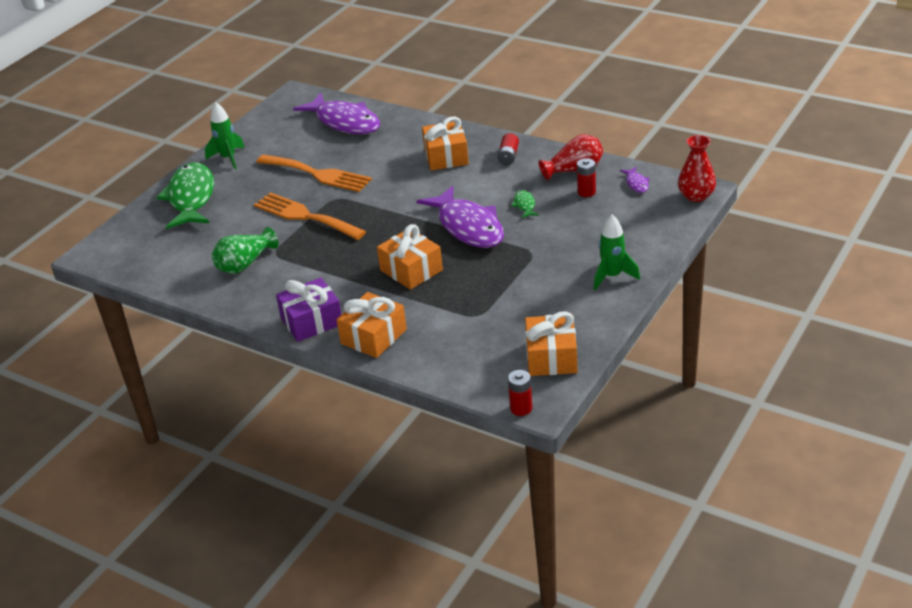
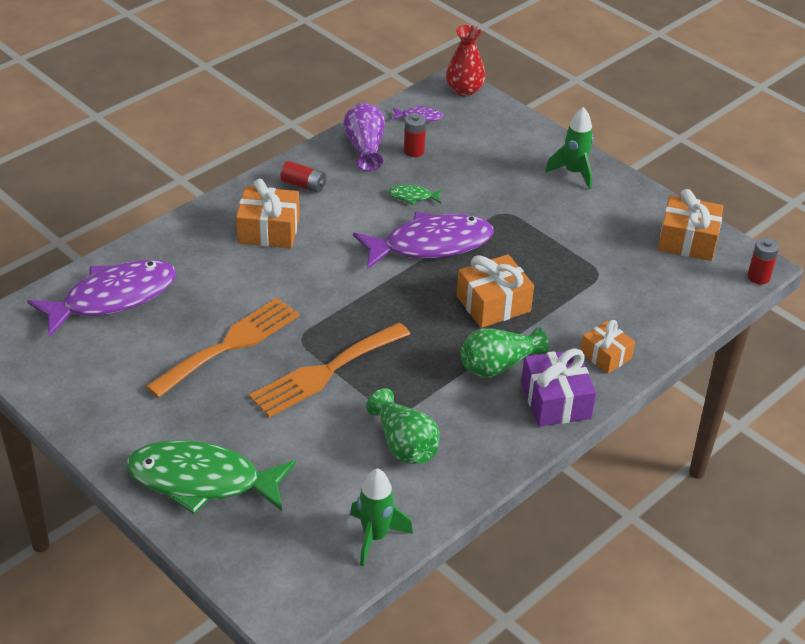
camera: 80 degrees left, 5 degrees up
green rocket [205,103,245,169] -> green rocket moved to [350,468,413,566]
orange gift [337,292,407,358] -> orange gift [581,320,635,374], size x0.65
red vase [539,134,603,181] -> purple vase [343,103,385,171]
none -> green vase [461,327,549,378]

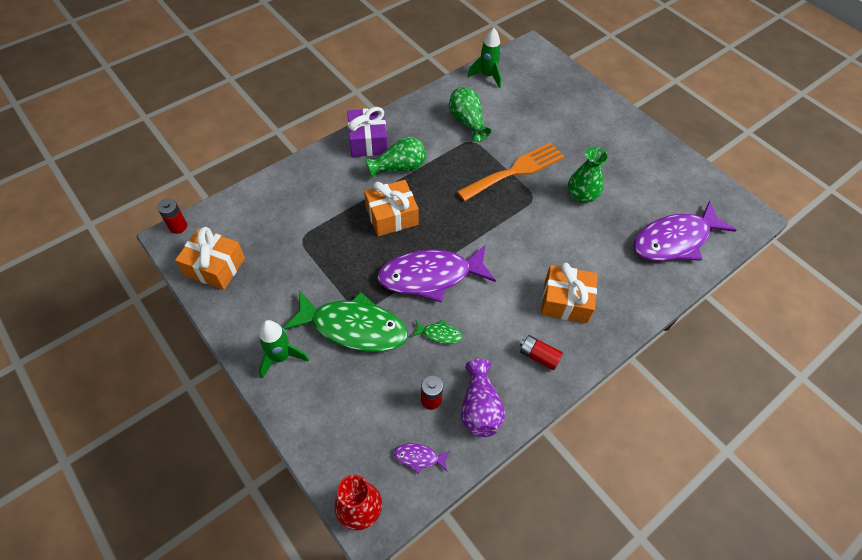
camera: 175 degrees left, 15 degrees up
green fish [127,440,296,514] -> green fish moved to [283,290,408,352]
orange fork [146,298,300,398] -> green vase [568,147,608,203]
orange gift [581,320,635,374] -> none

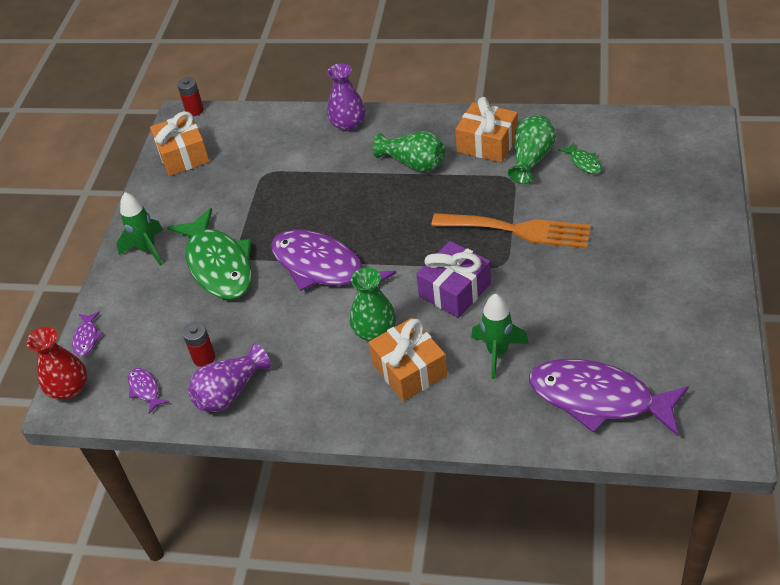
camera: 55 degrees right, 10 degrees down
purple gift [347,107,387,157] -> purple gift moved to [416,241,491,318]
orange gift [364,180,419,236] -> orange gift moved to [455,97,518,163]
green fish [412,320,463,344] -> green fish moved to [558,142,602,174]
green rocket [467,28,501,88] -> green rocket moved to [471,293,529,379]
red battery [520,335,563,370] -> none
green vase [568,147,608,203] -> green vase moved to [349,267,396,341]
none -> purple fish [72,312,103,356]
none -> purple vase [327,63,365,131]

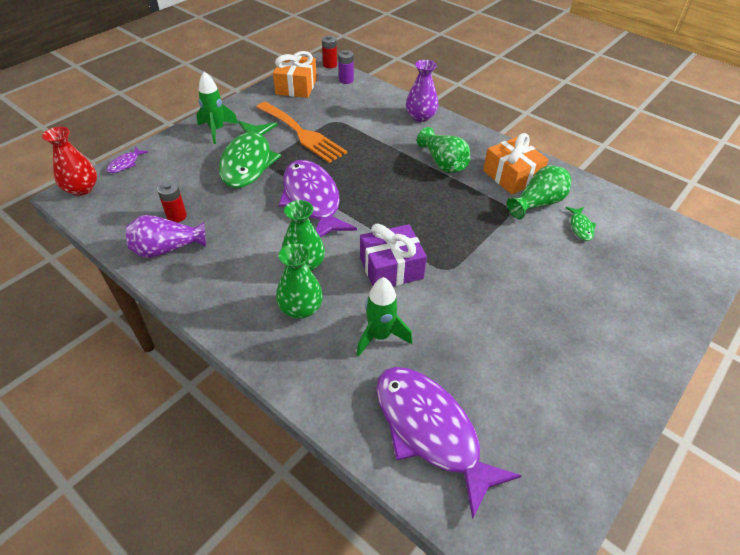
camera: 25 degrees right, 0 degrees up
purple fish [128,368,169,413] -> none
orange gift [369,317,447,401] -> green vase [276,243,323,319]
orange fork [431,213,591,248] -> orange fork moved to [256,102,347,163]
none -> purple battery [338,50,354,84]

